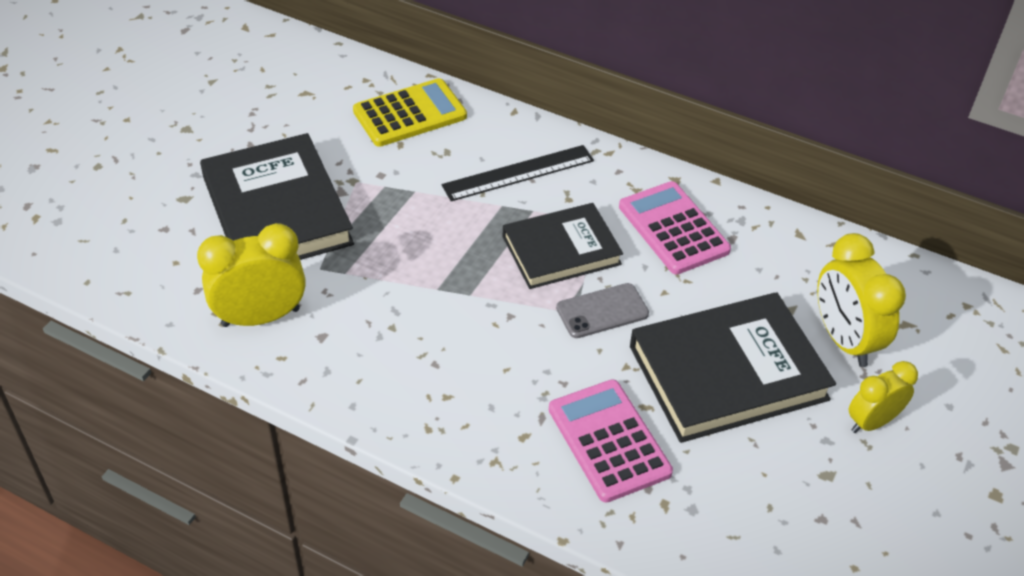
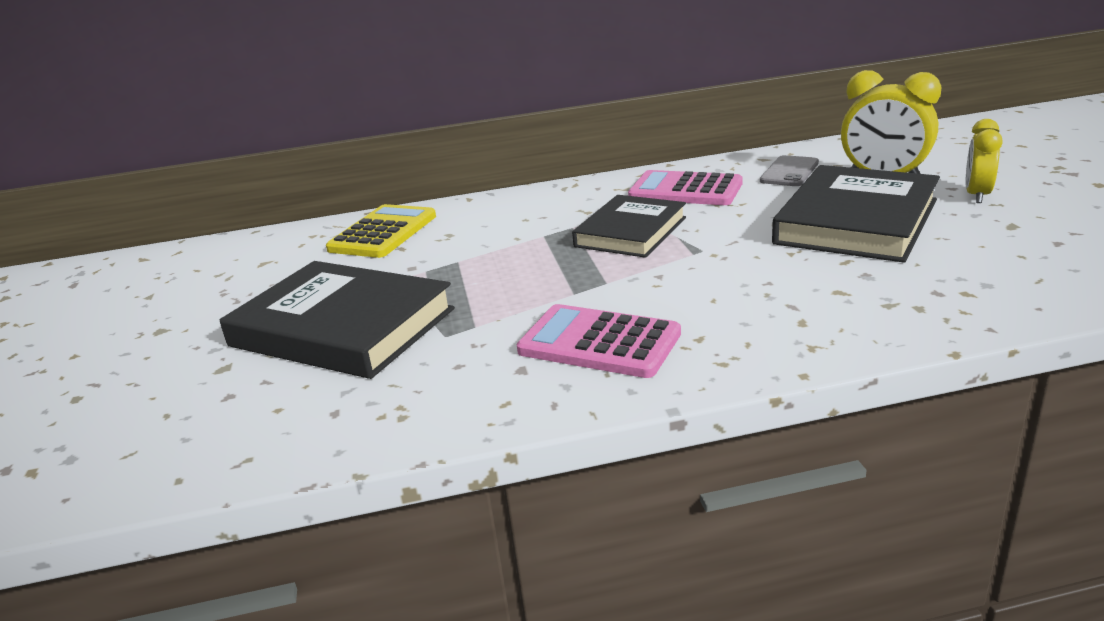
camera: 35 degrees left, 20 degrees down
yellow clock [197,223,306,327] -> none
black ruler [442,145,594,201] -> none
pink calculator [549,380,673,503] -> pink calculator moved to [517,304,681,378]
grey phone [556,283,649,338] -> grey phone moved to [760,155,819,186]

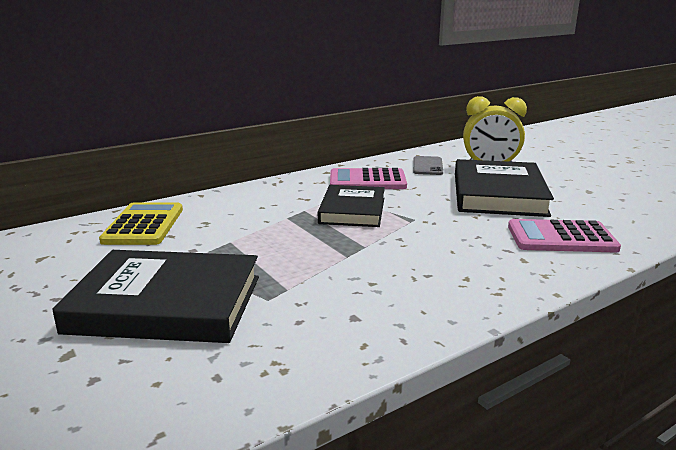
camera: 25 degrees left, 5 degrees down
pink calculator [517,304,681,378] -> pink calculator moved to [508,219,621,253]
yellow clock [965,119,1003,203] -> none

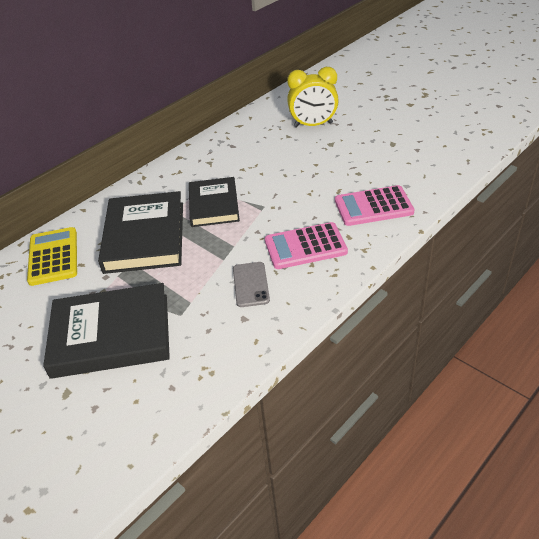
camera: 10 degrees left, 20 degrees up
pink calculator [330,168,407,189] -> pink calculator moved to [265,222,348,269]
grey phone [413,156,443,175] -> grey phone moved to [233,262,270,307]
black book [455,159,554,217] -> black book moved to [98,191,183,274]

